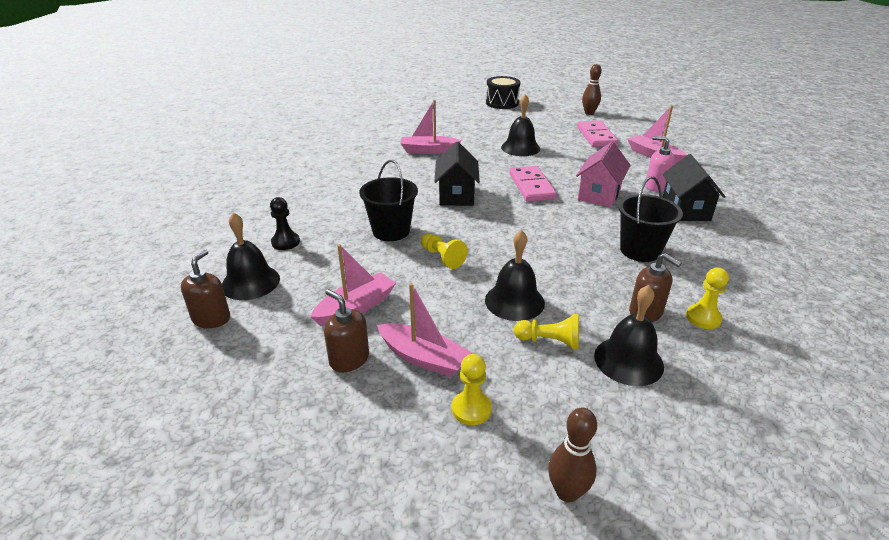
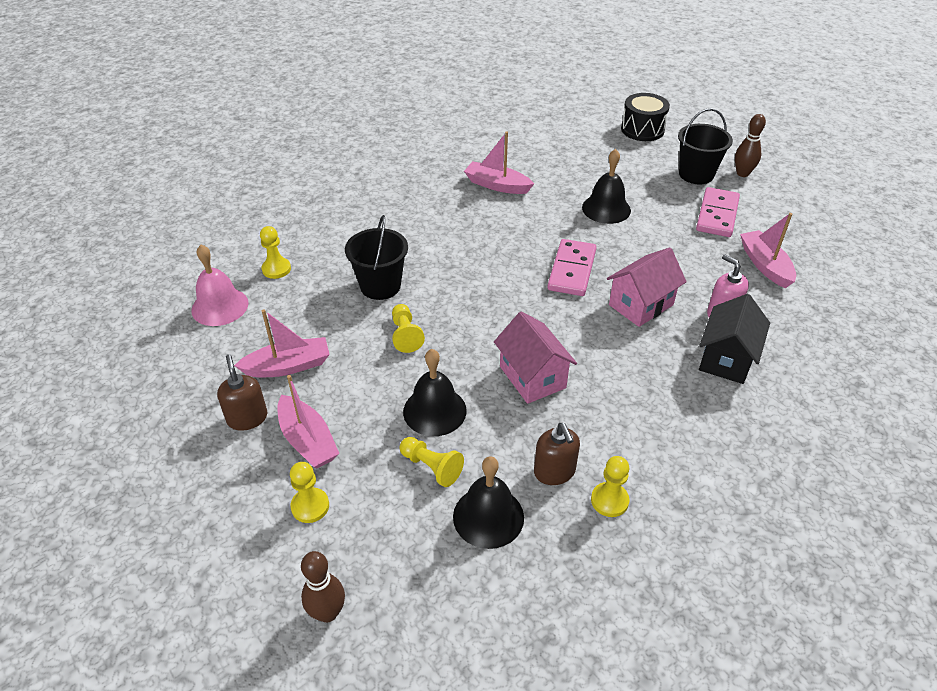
camera: 25 degrees right, 10 degrees up
brown soap dispenser [181,249,230,328] -> none
black bell [222,212,280,300] -> pink bell [191,245,249,326]
black pawn [270,197,300,250] -> yellow pawn [260,226,291,279]
black house [434,142,480,206] -> none
black bucket [618,176,683,262] -> black bucket moved to [678,108,733,184]
none -> pink house [494,312,577,404]

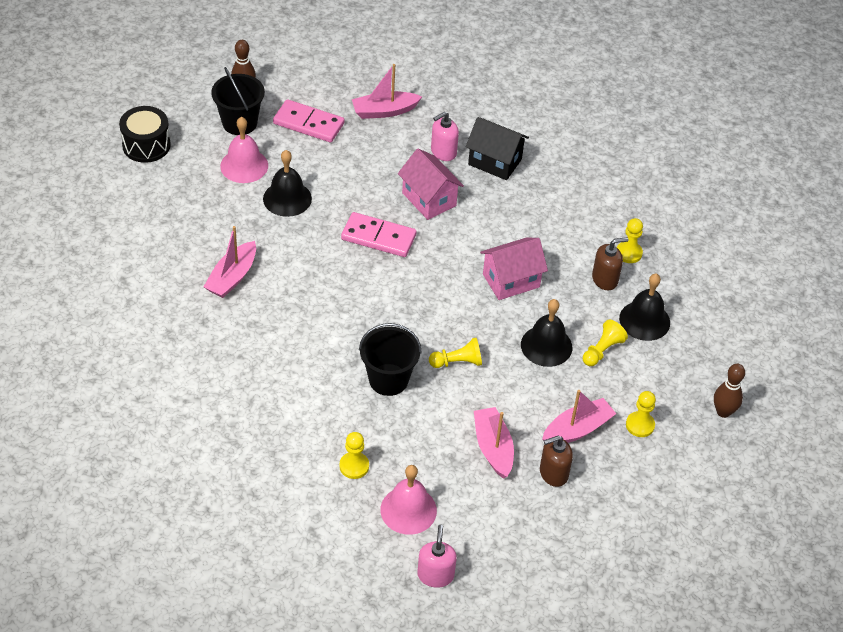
camera: 90 degrees left, 5 degrees up
none -> pink bell [220,117,268,183]
none -> pink soap dispenser [417,524,457,588]

